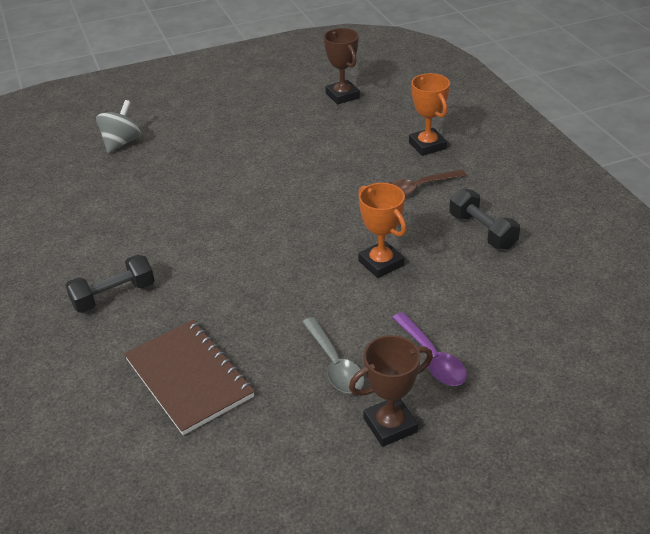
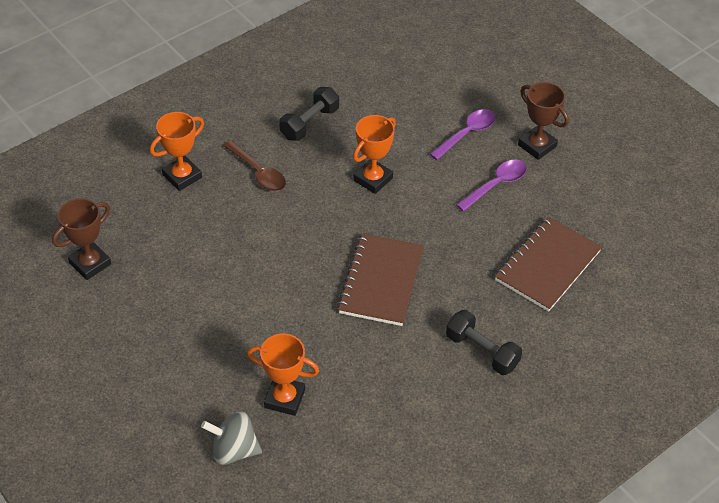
camera: 110 degrees left, 10 degrees up
grey spoon [302,317,364,394] -> purple spoon [456,160,527,212]
none -> orange trophy [247,333,319,416]
none -> brown notebook [337,233,424,326]

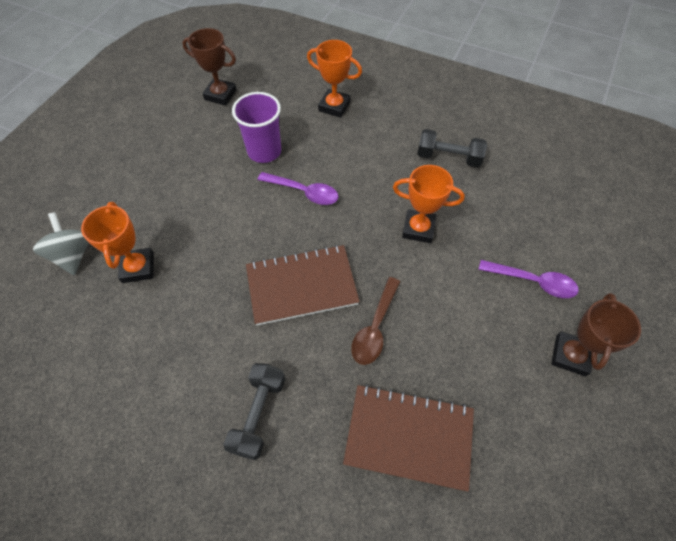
camera: 65 degrees right, 10 degrees up
brown spoon [223,140,286,191] -> brown spoon moved to [351,277,400,365]
purple spoon [456,160,527,212] -> purple spoon moved to [258,172,339,205]
none -> purple cup [232,92,281,163]

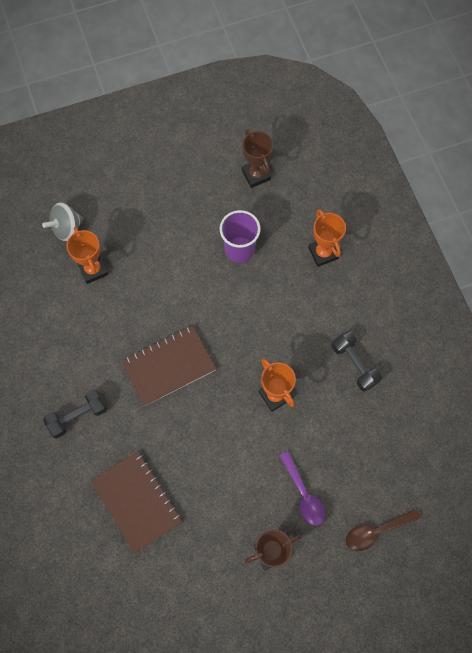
camera: 45 degrees right, 10 degrees up
grey spinning top [33,212,89,275] -> grey spinning top turned 150 degrees counterclockwise [42,202,84,241]
orange trophy [81,202,154,283] -> orange trophy turned 60 degrees counterclockwise [66,227,108,284]
brown notebook [246,245,360,325] -> brown notebook turned 60 degrees counterclockwise [122,326,216,406]
purple spoon [258,172,339,205] -> none
brown spoon [351,277,400,365] -> brown spoon moved to [346,508,421,551]

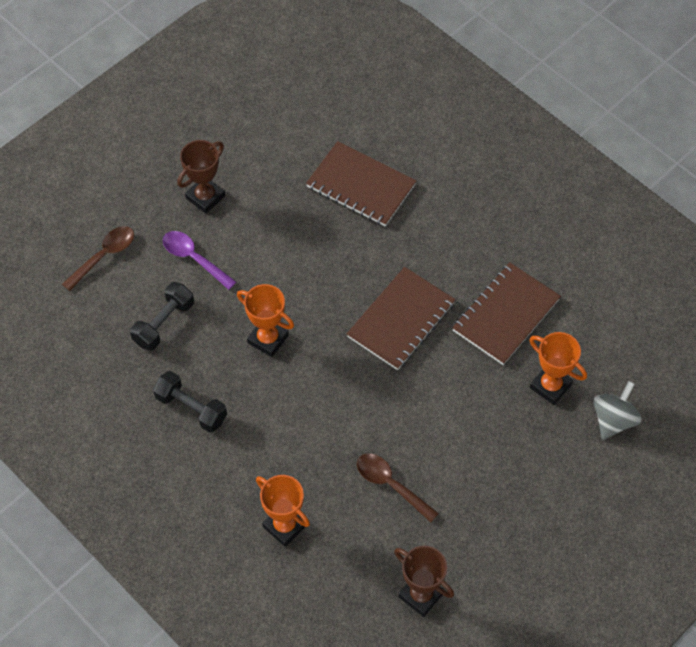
camera: 155 degrees right, 10 degrees down
black dumbbell [43,390,107,438] -> black dumbbell moved to [130,282,194,351]
purple cup [220,210,261,263] -> brown spoon [357,453,439,522]
none -> brown notebook [452,262,561,365]

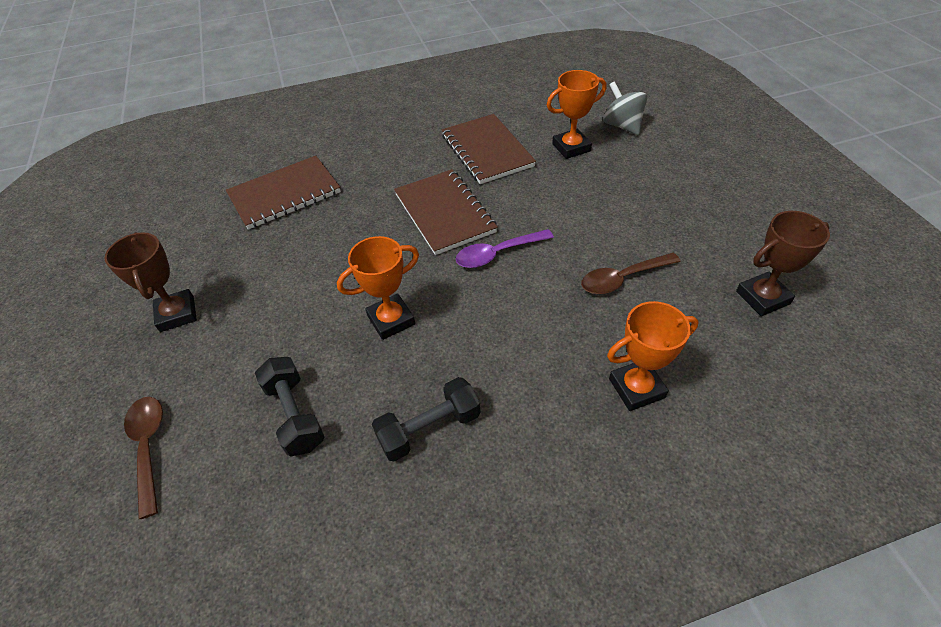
camera: 60 degrees left, 10 degrees down
purple spoon [163,231,236,290] -> purple spoon moved to [456,229,554,268]

